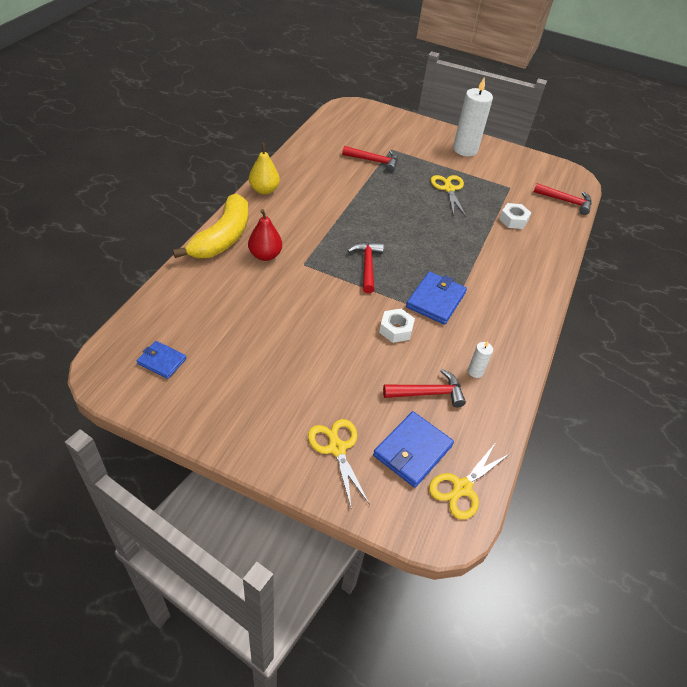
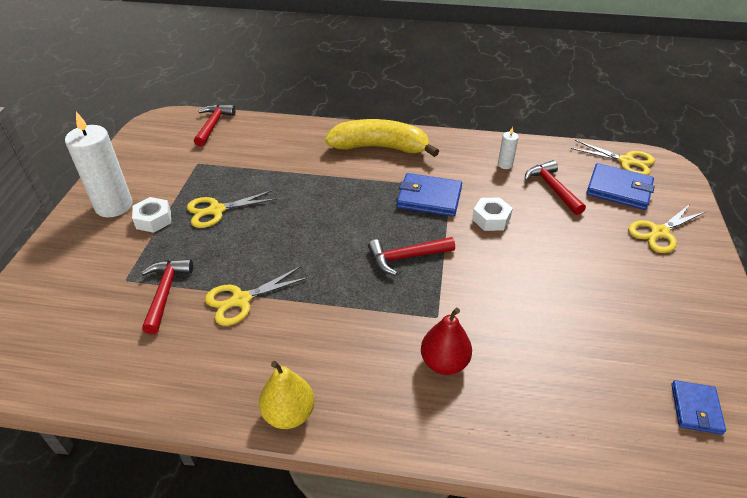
camera: 100 degrees left, 5 degrees down
yellow banana [173,194,248,258] -> yellow banana moved to [325,119,439,157]
white nut [499,203,531,229] -> white nut moved to [132,197,171,233]
none -> yellow scissors [205,267,309,326]

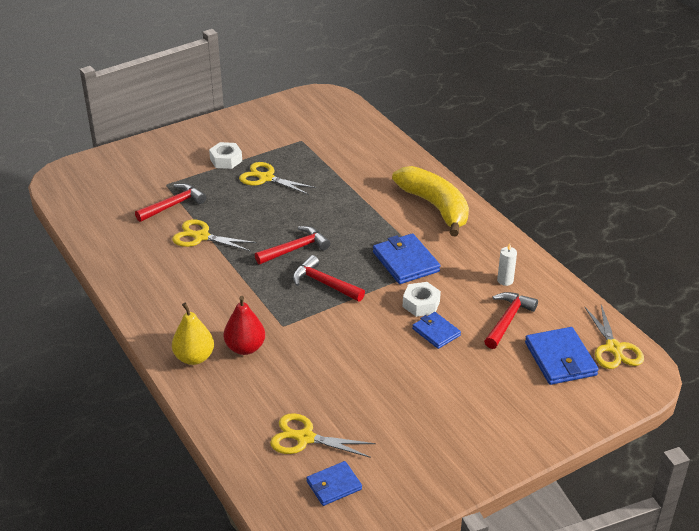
camera: 50 degrees right, 5 degrees down
white candle [65,112,132,217] -> none
red hammer [194,104,236,147] -> red hammer moved to [255,226,331,264]
yellow pear [259,361,314,429] -> yellow pear moved to [172,302,214,365]
yellow scissors [628,204,705,253] -> yellow scissors moved to [270,413,376,458]
none -> blue wallet [412,312,461,349]

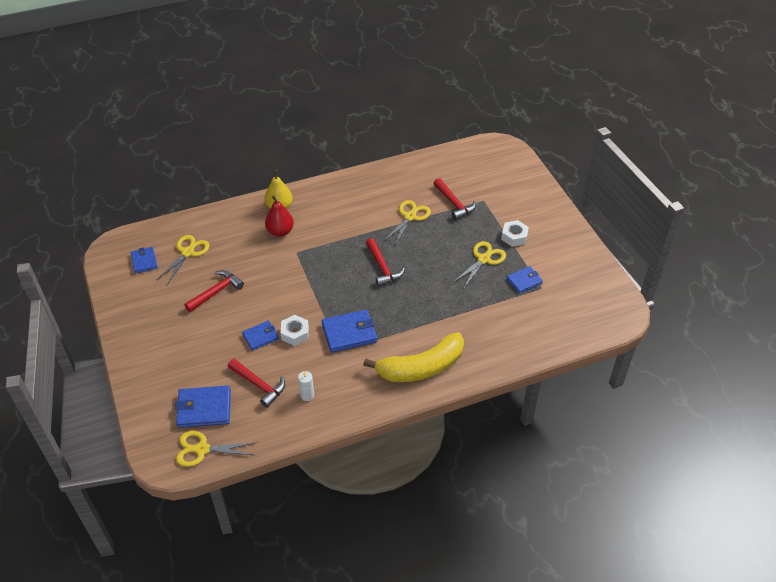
camera: 100 degrees right, 10 degrees up
red hammer [293,255,365,301] -> red hammer moved to [184,270,244,312]
none -> blue wallet [507,266,543,294]

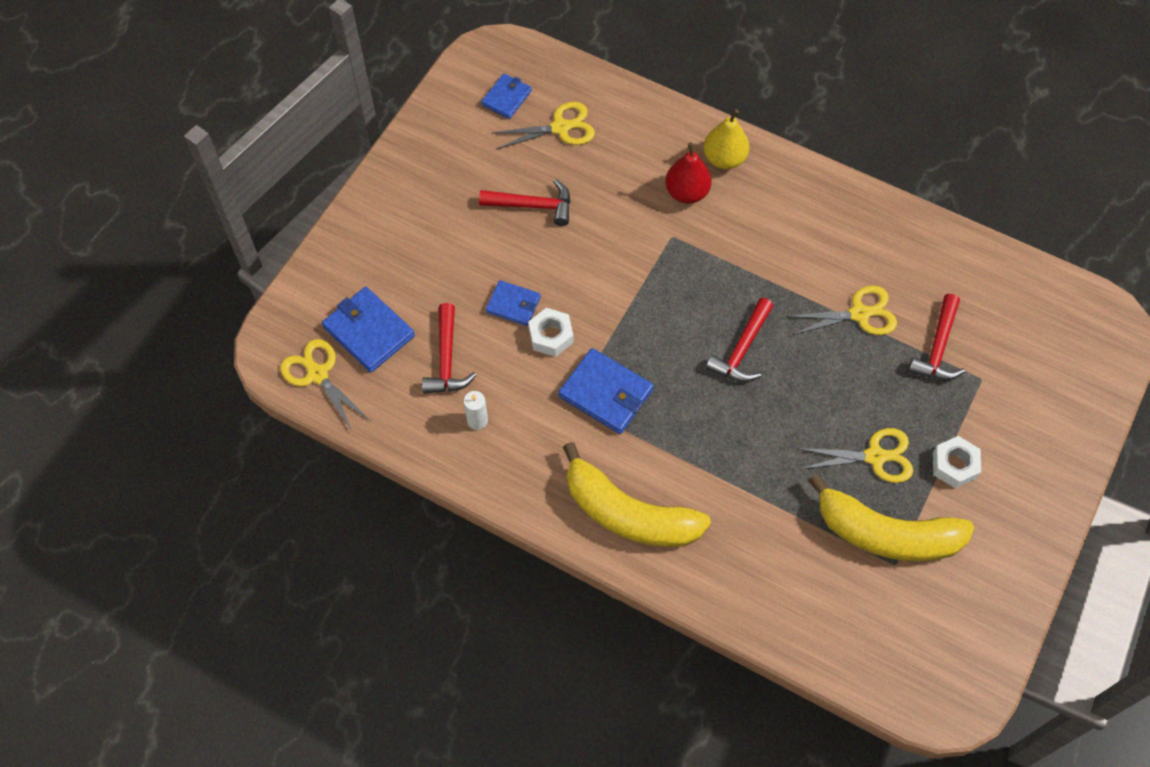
camera: 50 degrees right, 15 degrees up
blue wallet [507,266,543,294] -> yellow banana [808,473,974,561]

